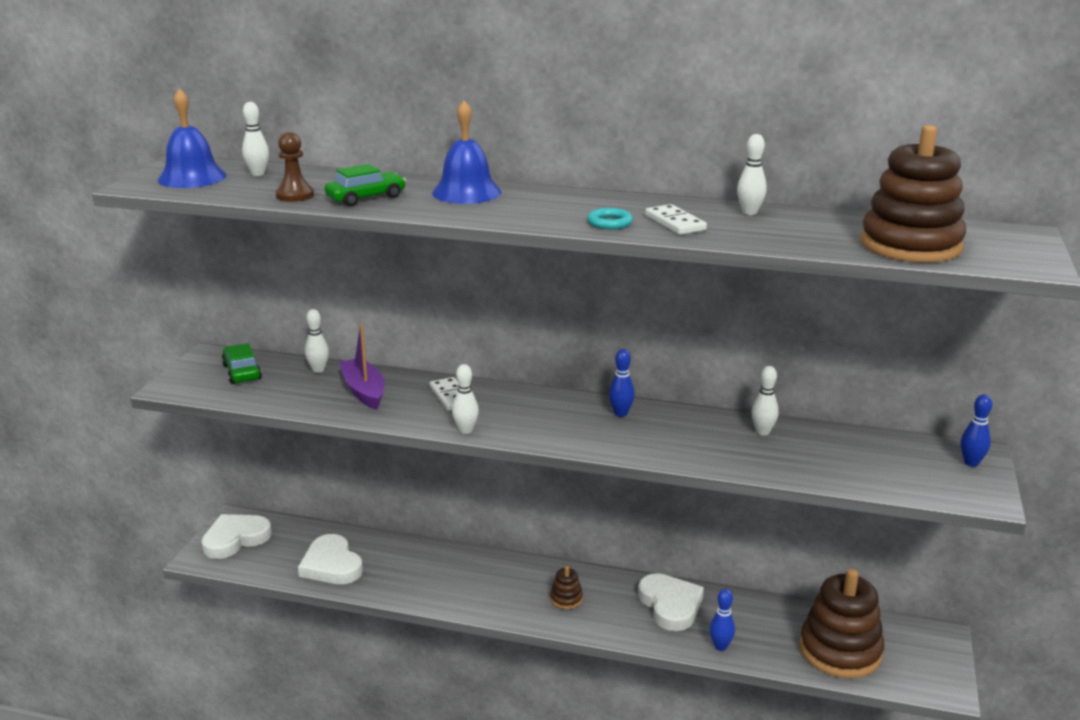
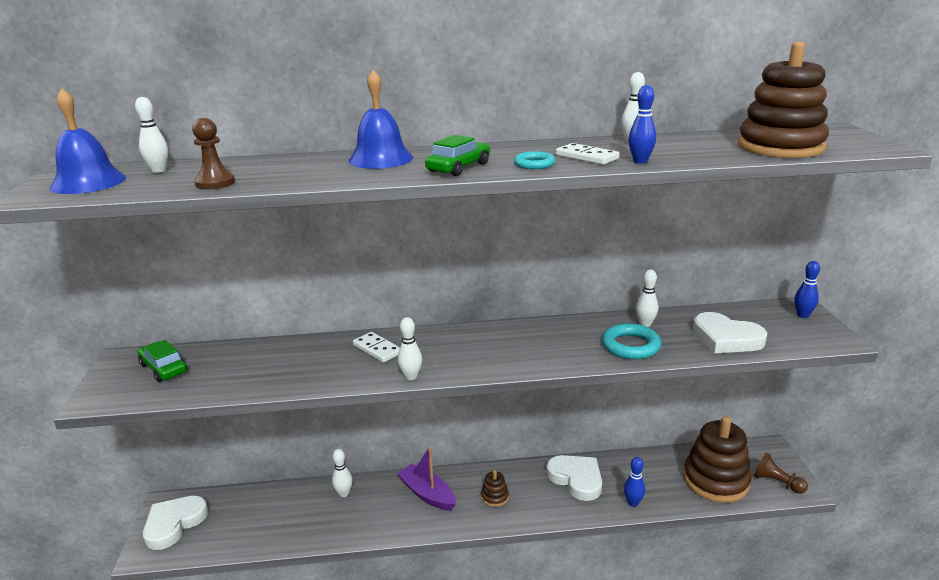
camera: 20 degrees left, 0 degrees up
white heart [298,534,363,584] -> white heart moved to [693,312,767,353]
white bowling pin [305,309,329,373] -> white bowling pin moved to [332,449,352,497]
green car [325,164,406,206] -> green car moved to [425,135,490,176]
purple boat [339,323,385,410] -> purple boat moved to [397,447,456,511]
blue bowling pin [609,349,635,417] -> blue bowling pin moved to [628,85,656,164]
none -> turquoise ring [602,323,661,359]
none -> brown pawn [754,453,808,494]

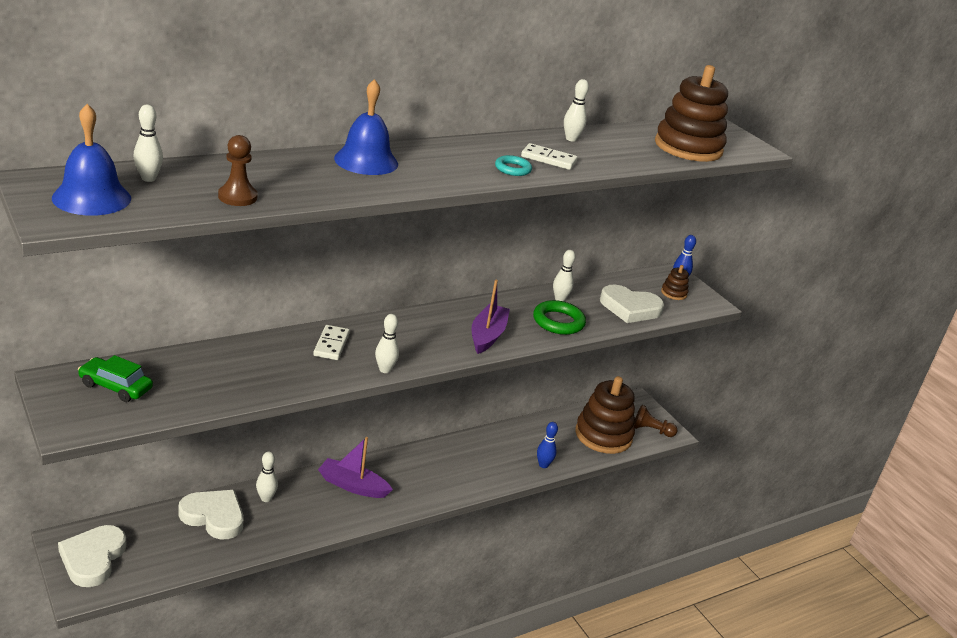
camera: 30 degrees left, 5 degrees up
white domino [353,332,400,363] -> white domino turned 75 degrees clockwise [313,325,350,360]
green car [425,135,490,176] -> none
brown stacking toy [481,470,509,507] -> brown stacking toy moved to [661,265,689,300]
white heart [546,455,602,501] -> white heart moved to [178,490,244,539]
turquoise ring [602,323,661,359] -> green ring [533,300,586,335]
blue bowling pin [628,85,656,164] -> none
none -> purple boat [471,280,510,354]

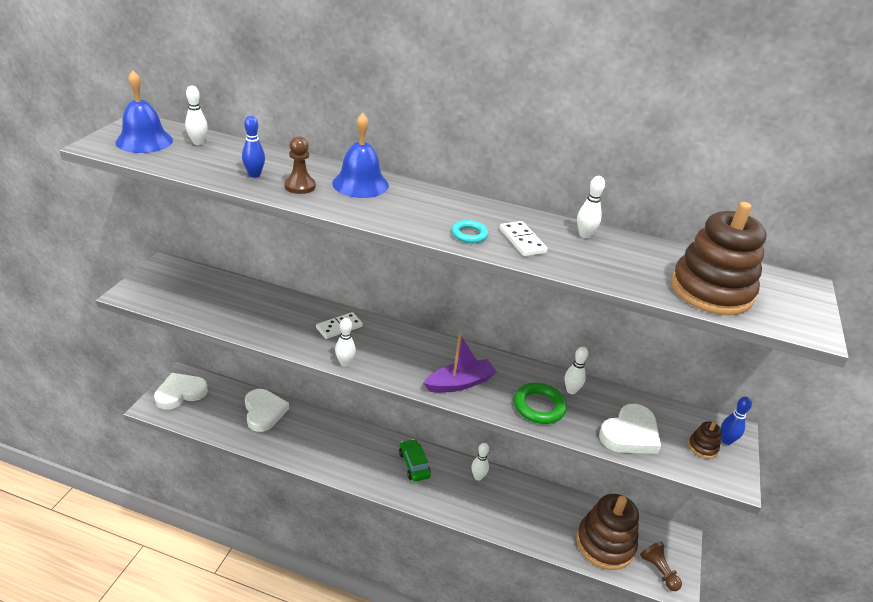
camera: 50 degrees right, 5 degrees up
green car [78,355,153,402] -> green car moved to [399,439,431,482]
brown pawn [218,135,258,206] -> brown pawn moved to [284,136,316,194]
white bowling pin [256,452,278,502] -> white bowling pin moved to [471,443,489,481]
purple boat [318,437,393,498] -> none
blue bowling pin [537,422,558,468] -> blue bowling pin moved to [242,116,265,178]
white heart [600,284,664,323] -> white heart turned 105 degrees counterclockwise [599,404,661,454]

